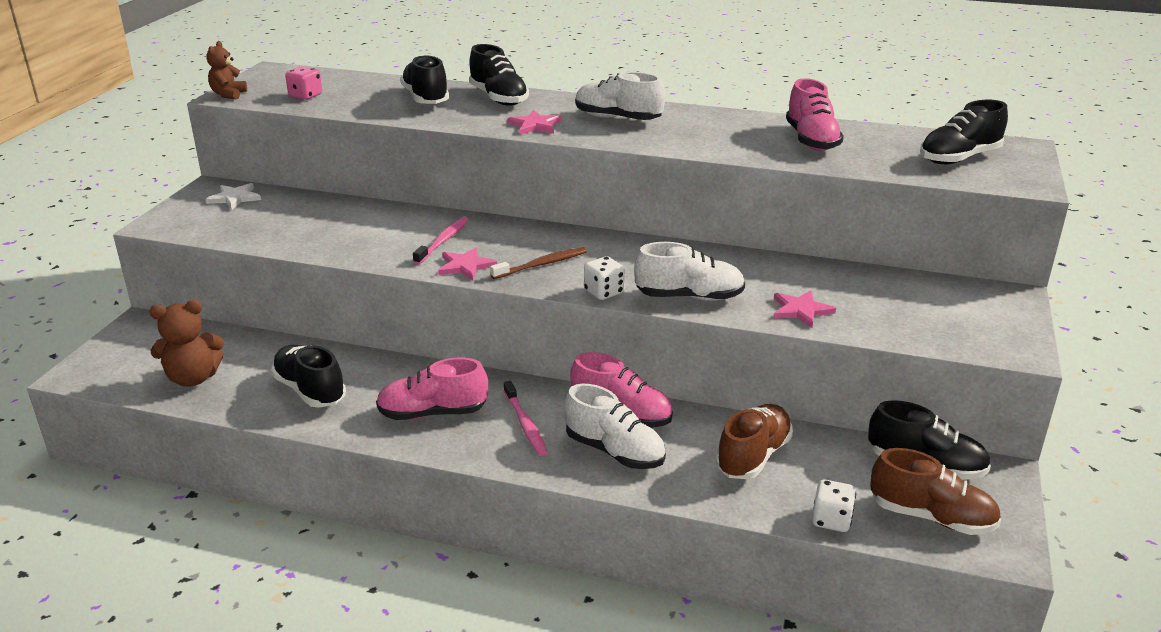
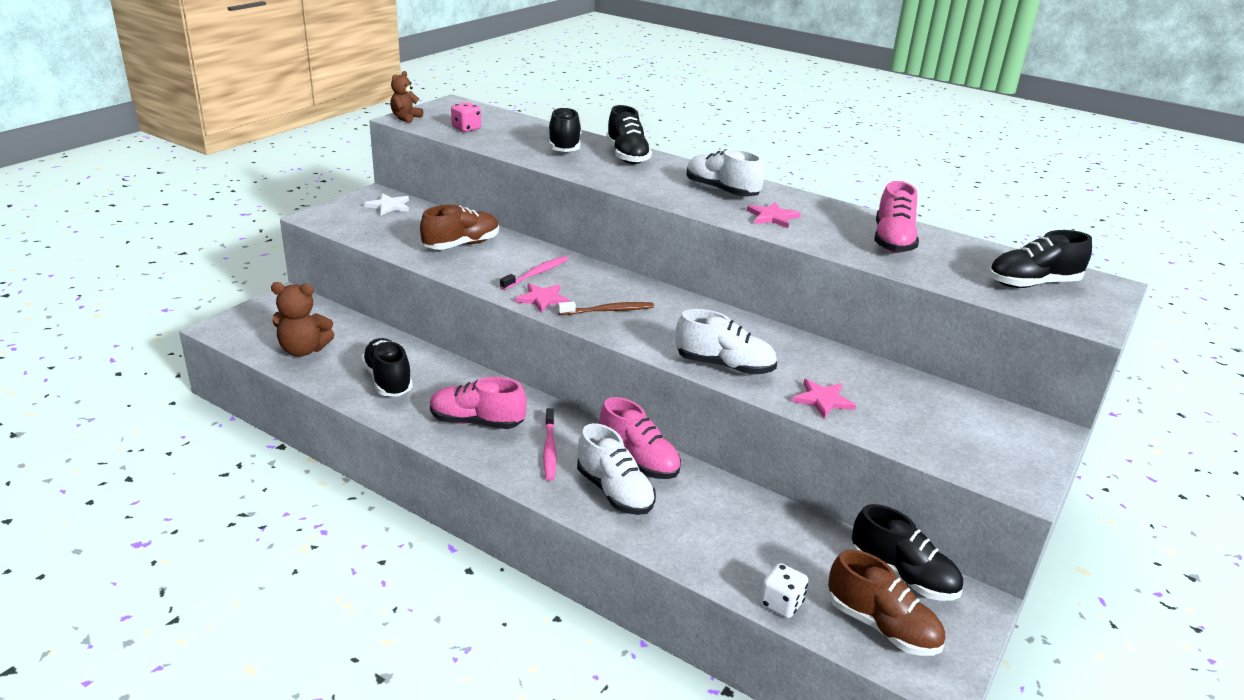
camera: 15 degrees right, 0 degrees up
pink star [507,110,562,135] -> pink star moved to [747,202,801,228]
white dice [584,256,625,300] -> none
brown shoe [716,404,793,479] -> brown shoe moved to [420,205,499,250]

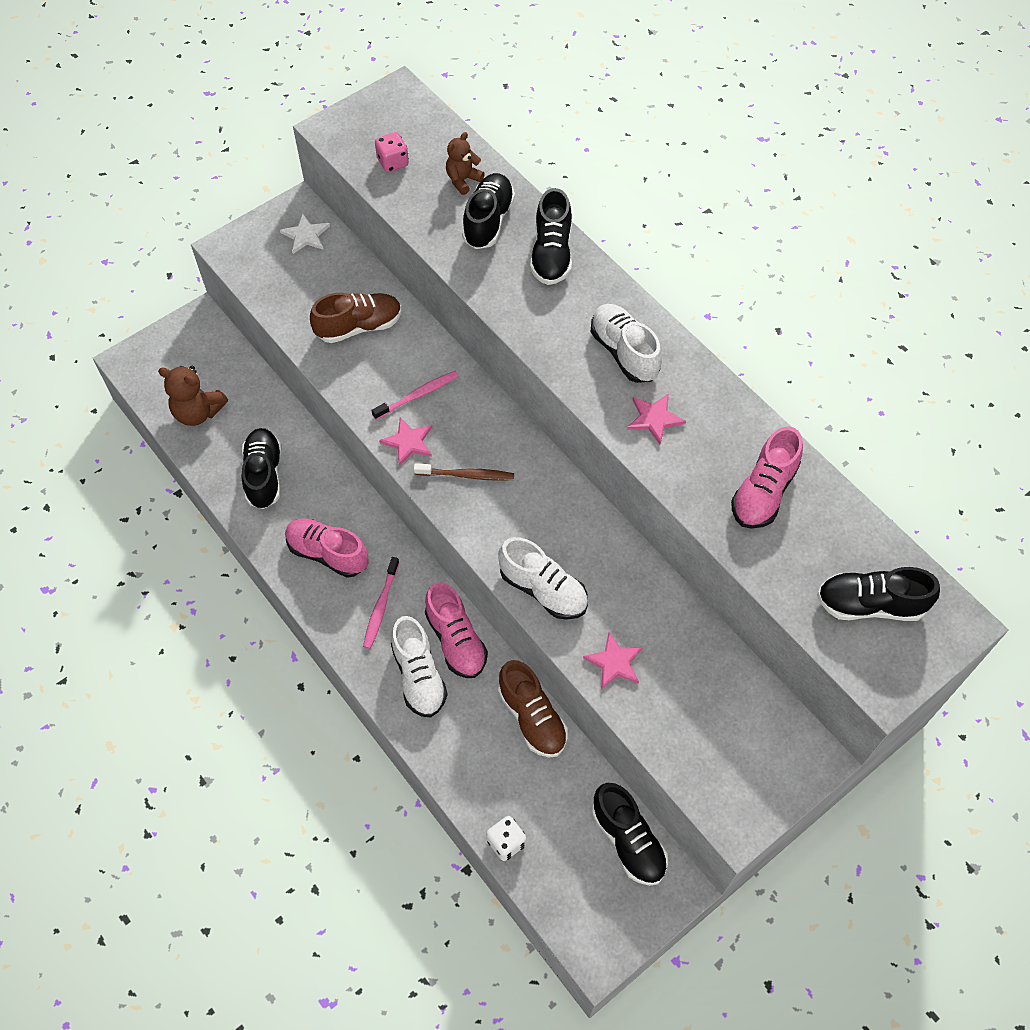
camera: 20 degrees right, 30 degrees up
brown teddy bear [390,71,423,123] -> brown teddy bear moved to [446,132,485,195]
brown shoe [828,549,945,656] -> brown shoe moved to [498,660,568,758]

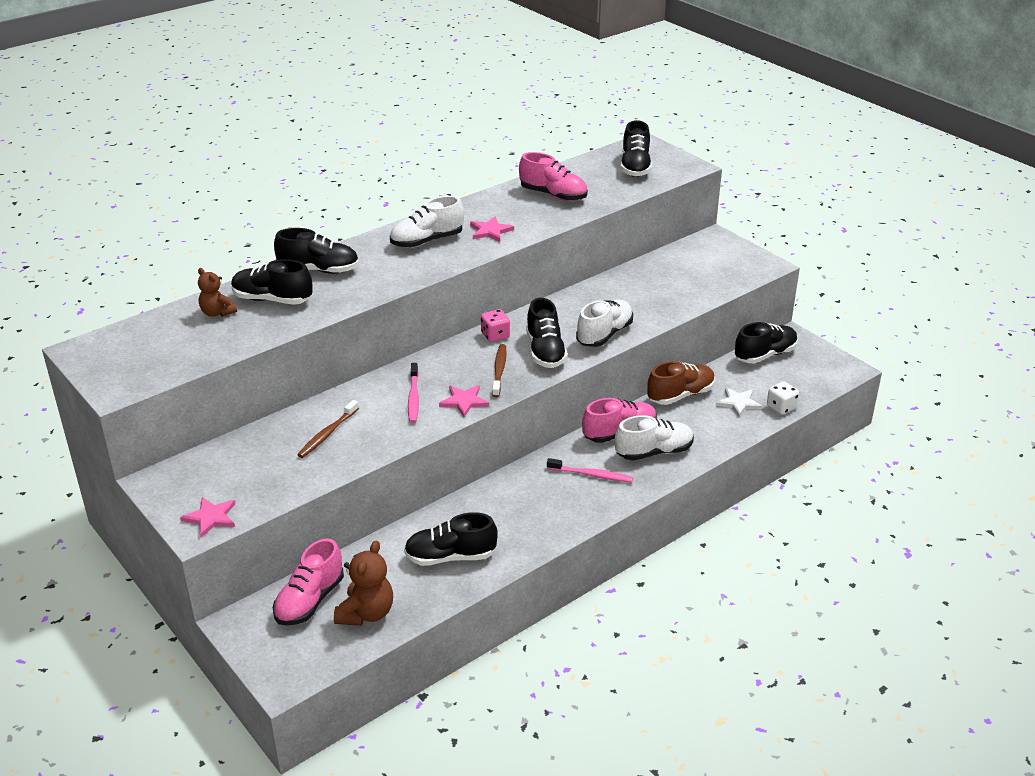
camera: 90 degrees left, 25 degrees down
white star [280,214,330,254] -> white star moved to [716,387,762,417]
pink shoe [285,518,369,578] -> pink shoe moved to [273,538,344,626]
brown shoe [310,293,402,343] -> brown toothbrush [297,400,359,458]
pink toothbrush [372,371,459,420] -> pink toothbrush turned 150 degrees counterclockwise [408,363,419,423]
pink dice [375,132,409,172] -> pink dice moved to [481,309,510,342]
pink star [583,632,643,689] -> pink star moved to [180,497,236,537]
none -> black shoe [526,298,568,368]

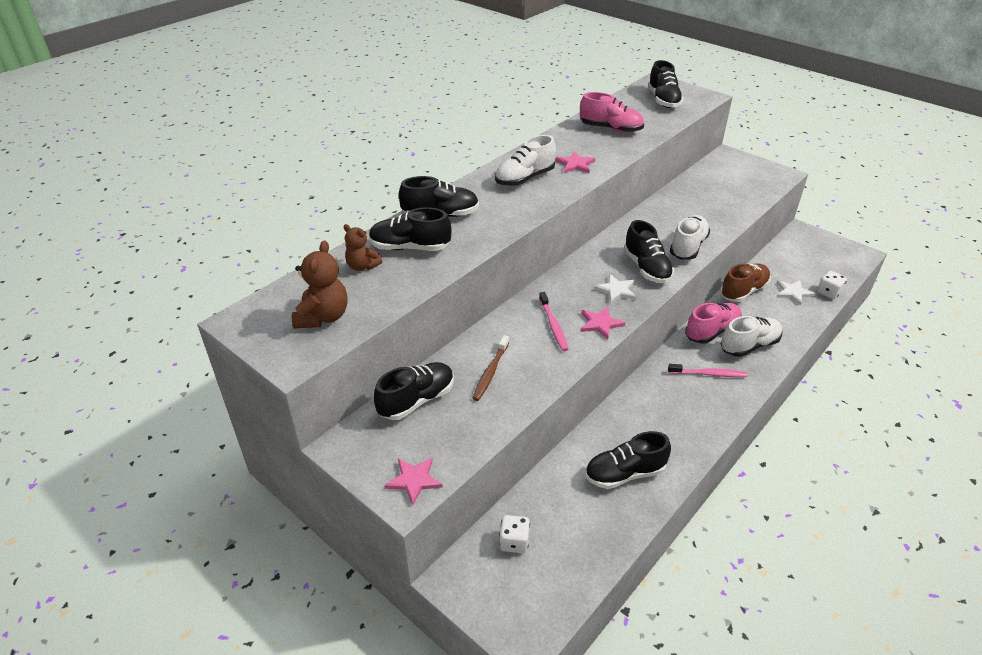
camera: 10 degrees left, 5 degrees up
pink shoe [273,538,344,626] -> white dice [499,515,530,553]
brown teddy bear [334,541,393,626] -> brown teddy bear moved to [292,241,348,329]
pink dice [481,309,510,342] -> none
brown toothbrush [492,344,506,397] -> white star [594,274,636,304]
black shoe [735,322,798,363] -> black shoe moved to [374,362,454,420]

